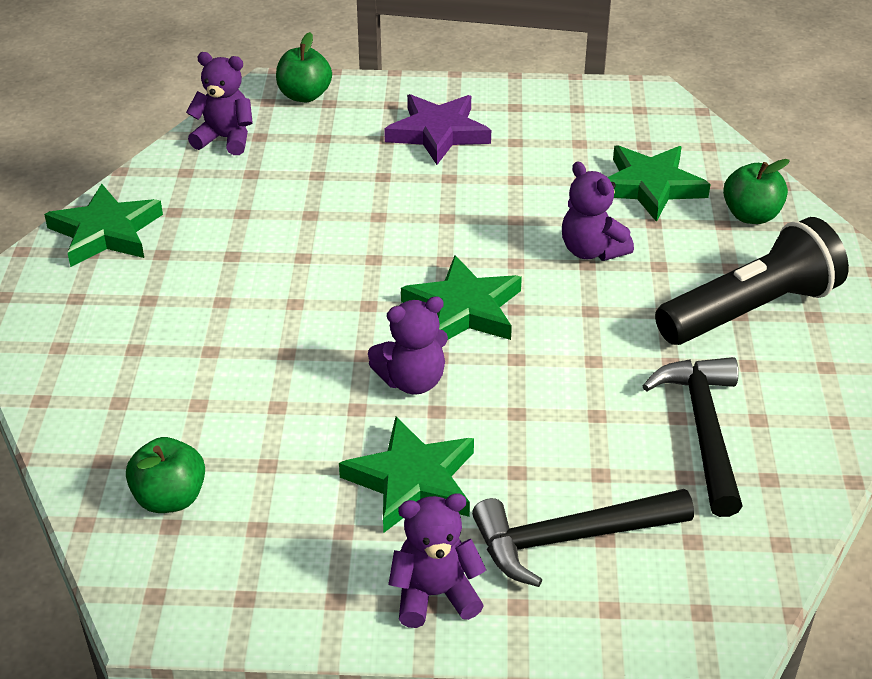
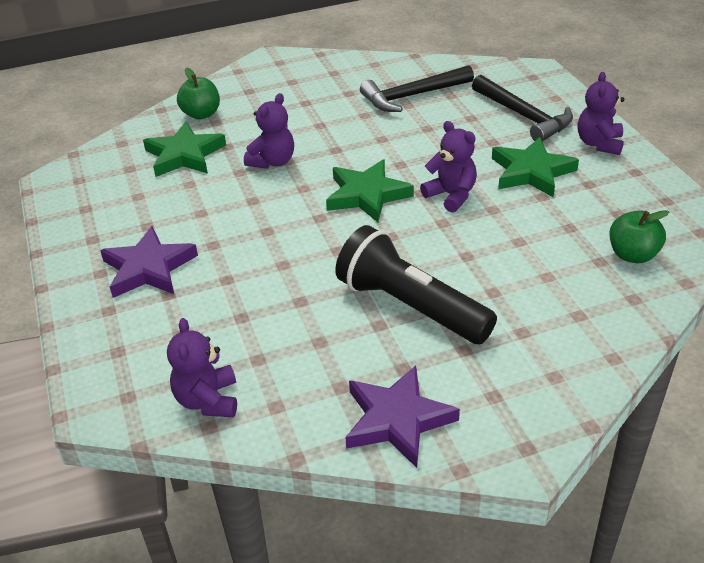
camera: 110 degrees left, 0 degrees up
green star [44,184,163,267] -> purple star [345,365,460,468]
green apple [276,32,332,102] -> none
purple teddy bear [388,494,486,628] -> purple teddy bear turned 45 degrees clockwise [578,72,624,155]
black flashlight [655,217,849,345] -> black flashlight moved to [335,225,497,344]

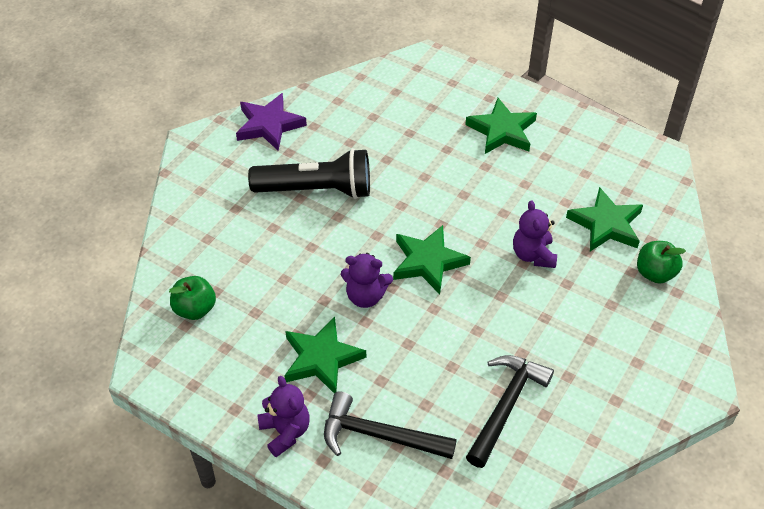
camera: 140 degrees right, 10 degrees up
purple star [100,226,198,298] -> green star [465,98,537,154]
purple teddy bear [167,318,237,417] -> none

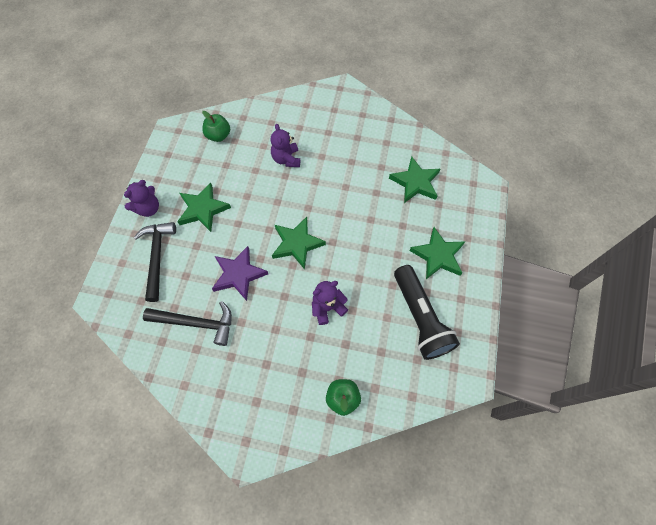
camera: 70 degrees right, 15 degrees up
purple star [236,93,307,150] -> purple star moved to [212,246,268,301]
black flashlight [248,148,370,199] -> black flashlight moved to [394,265,460,360]
purple teddy bear [341,253,393,308] -> purple teddy bear moved to [271,124,300,167]
green star [566,187,643,251] -> green star moved to [389,156,440,203]

